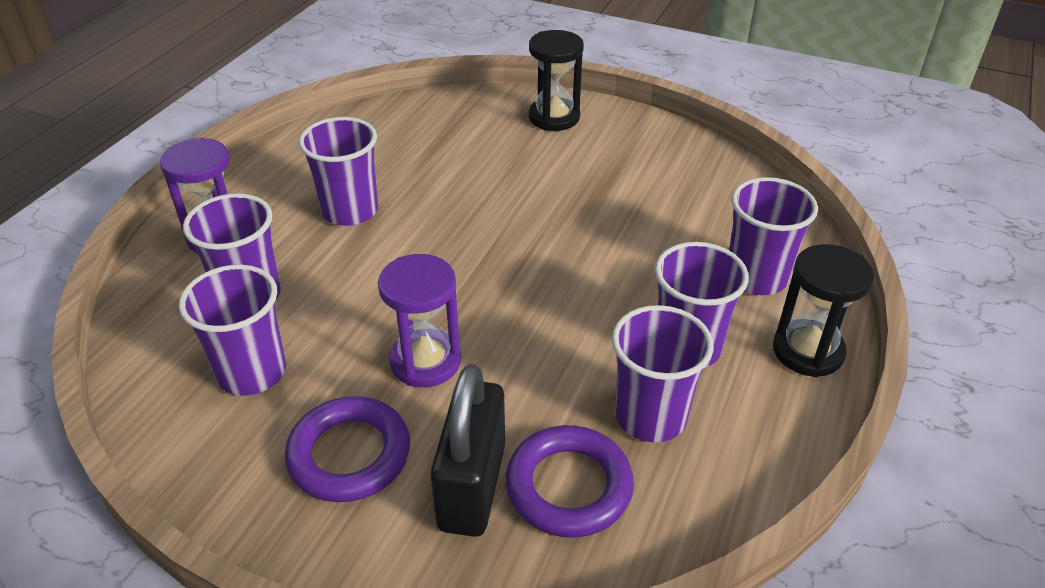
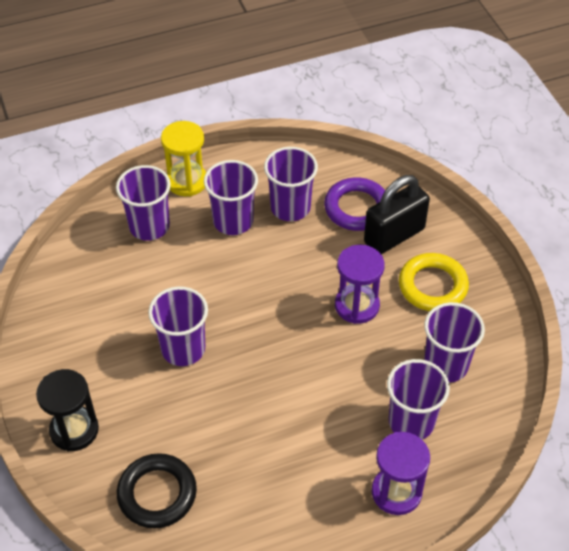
camera: 135 degrees left, 10 degrees up
purple ring [285,396,410,502] -> yellow ring [399,253,469,311]
purple cup [299,117,378,226] -> purple cup moved to [148,286,208,366]
black hourglass [773,244,874,377] -> yellow hourglass [161,121,206,196]
none -> black ring [117,453,197,528]

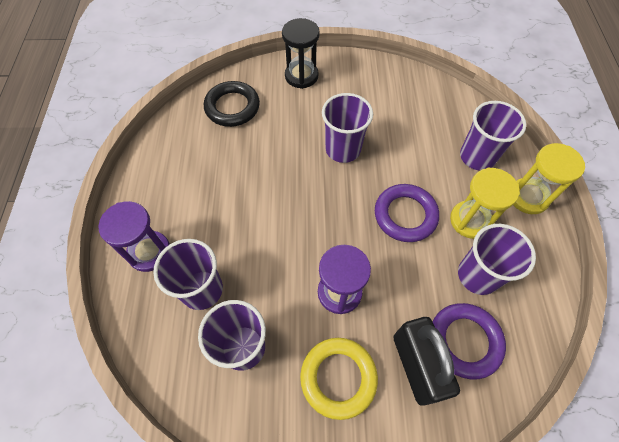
camera: 110 degrees right, 10 degrees up
purple cup [204,160,258,235] -> yellow hourglass [450,168,520,239]
none -> purple ring [375,184,439,242]

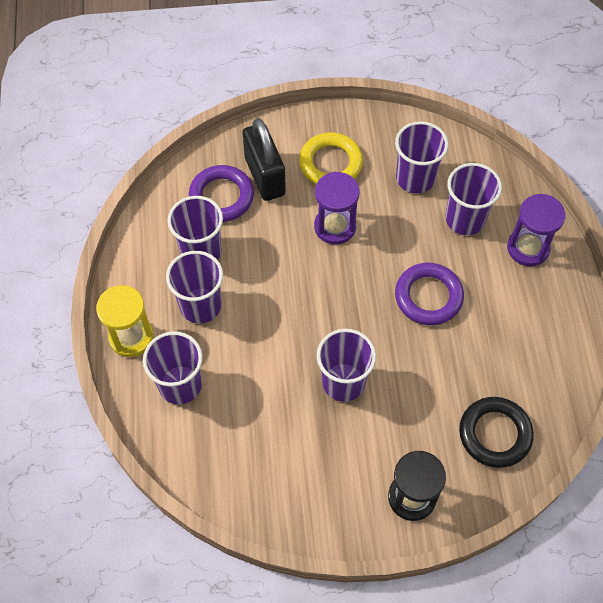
camera: 175 degrees right, 0 degrees up
purple ring [375,184,439,242] -> purple ring moved to [395,263,464,325]
yellow hourglass [450,168,520,239] -> purple cup [166,251,223,323]

